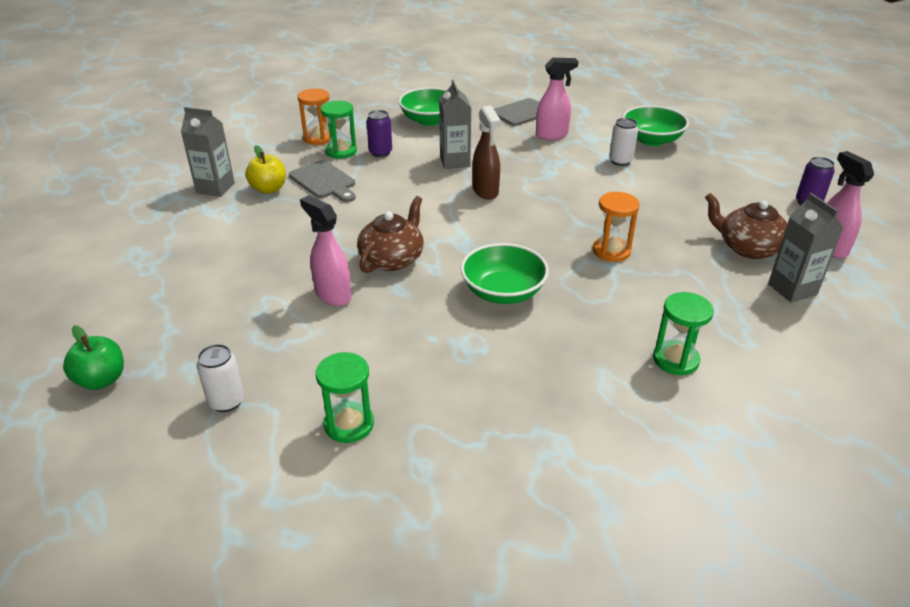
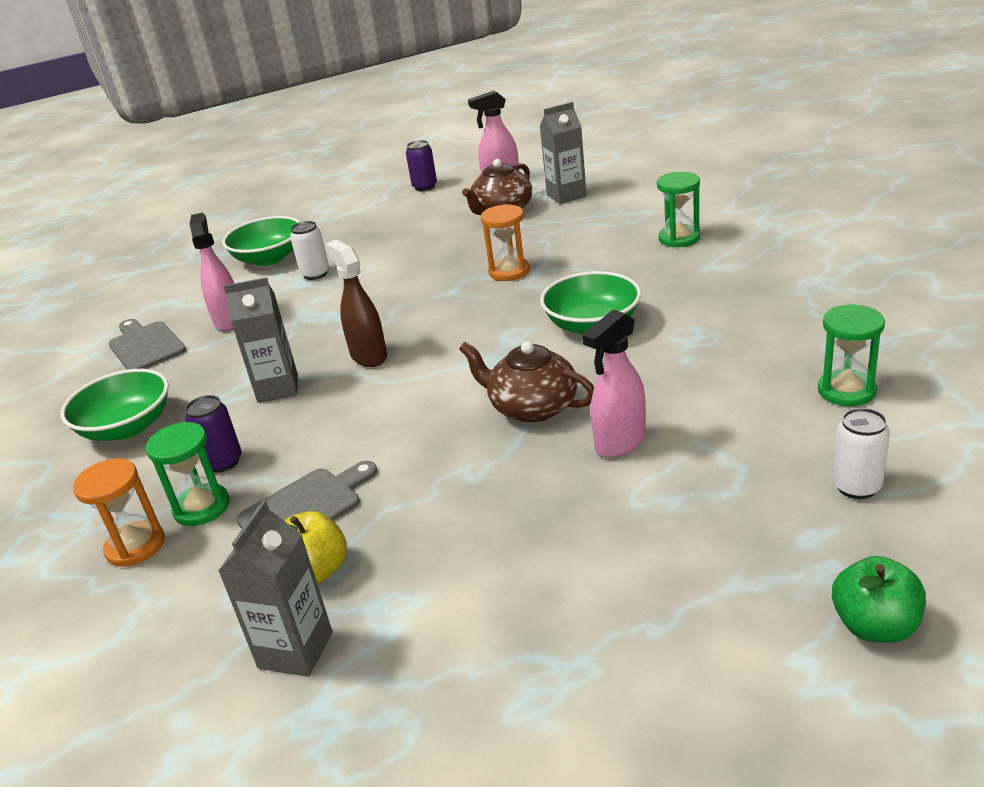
camera: 85 degrees left, 5 degrees down
brown spray bottle [472,106,501,200] -> brown spray bottle turned 105 degrees counterclockwise [325,240,387,367]

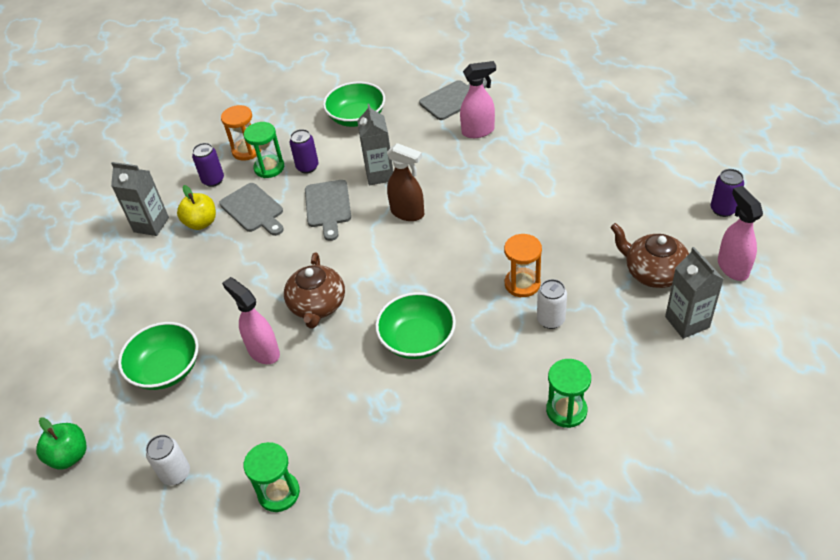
camera: 90 degrees right, 15 degrees up
green bowl [222,216,300,266] -> green bowl moved to [118,322,199,390]
white can [290,221,329,280] -> white can moved to [537,279,567,329]
brown spray bottle [325,240,387,367] -> brown spray bottle turned 60 degrees clockwise [387,143,424,221]
brown teapot [459,341,594,423] -> brown teapot turned 150 degrees clockwise [284,252,345,329]
none -> purple can [192,143,224,187]
none -> grey cutting board [305,180,351,241]

